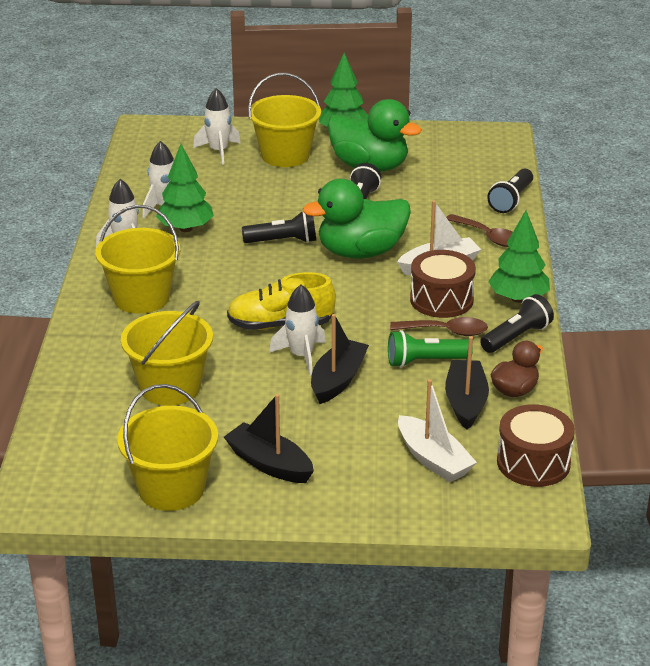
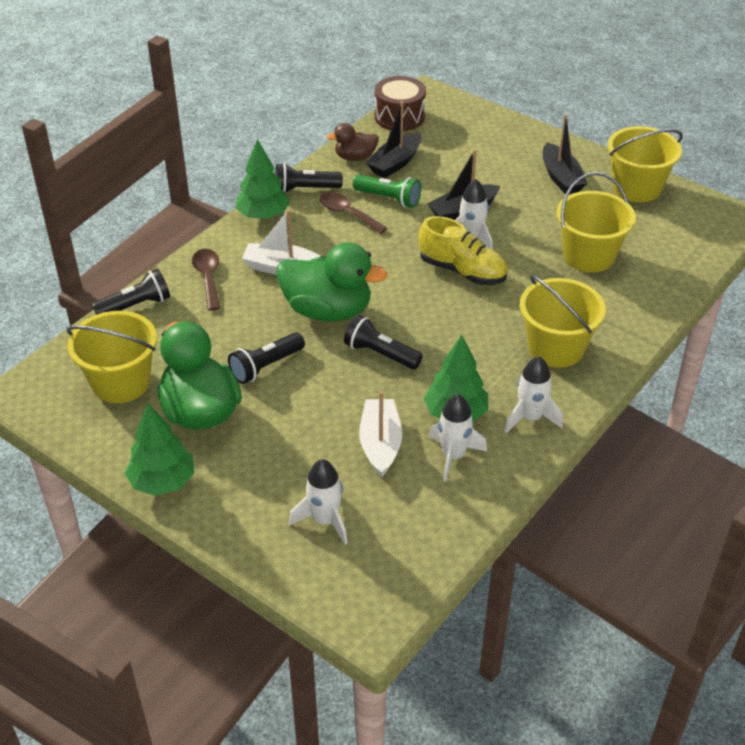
camera: 145 degrees left, 10 degrees up
yellow bucket [248,73,321,167] -> yellow bucket moved to [67,311,157,403]
white boat [398,379,477,482] -> white boat moved to [359,391,402,478]
brown drum [410,250,476,318] -> none

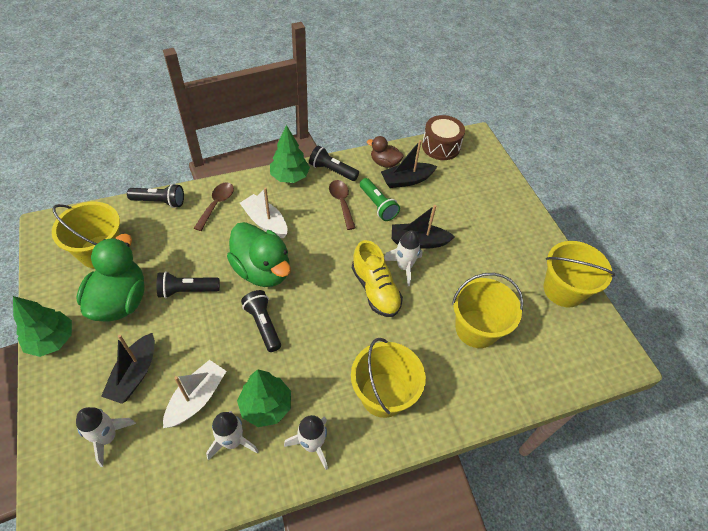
camera: 30 degrees right, 10 degrees up
black boat [543,114,587,194] -> black boat moved to [101,333,155,404]

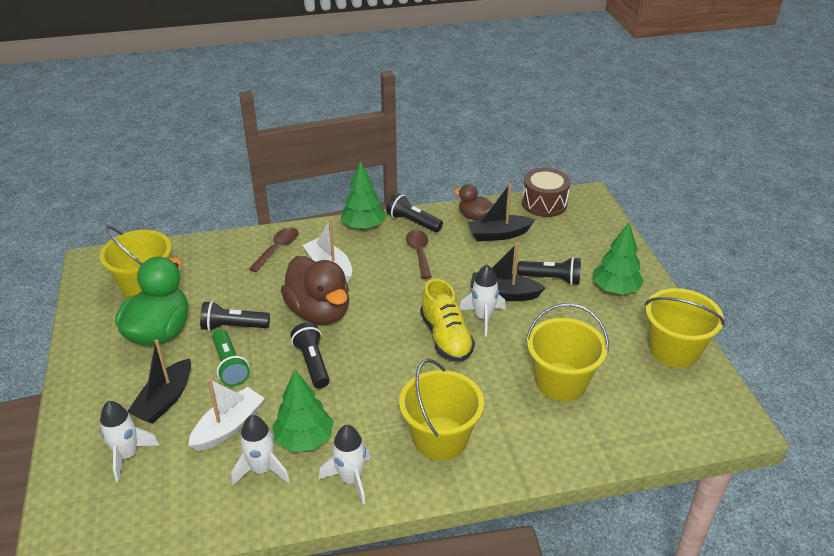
camera: 10 degrees right, 15 degrees down
green tree [13,296,72,357] -> green tree moved to [593,223,644,295]
black flashlight [127,184,184,208] -> black flashlight moved to [517,257,581,285]
green duck [227,222,291,287] -> brown duck [281,256,349,325]
green flashlight [360,178,400,221] -> green flashlight moved to [212,329,250,386]

